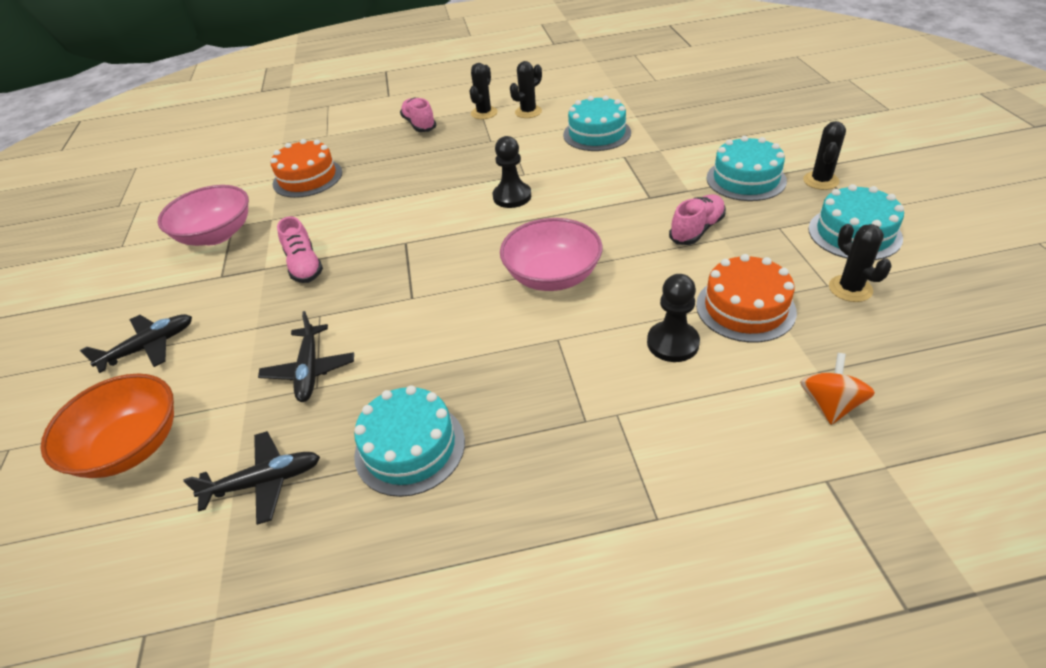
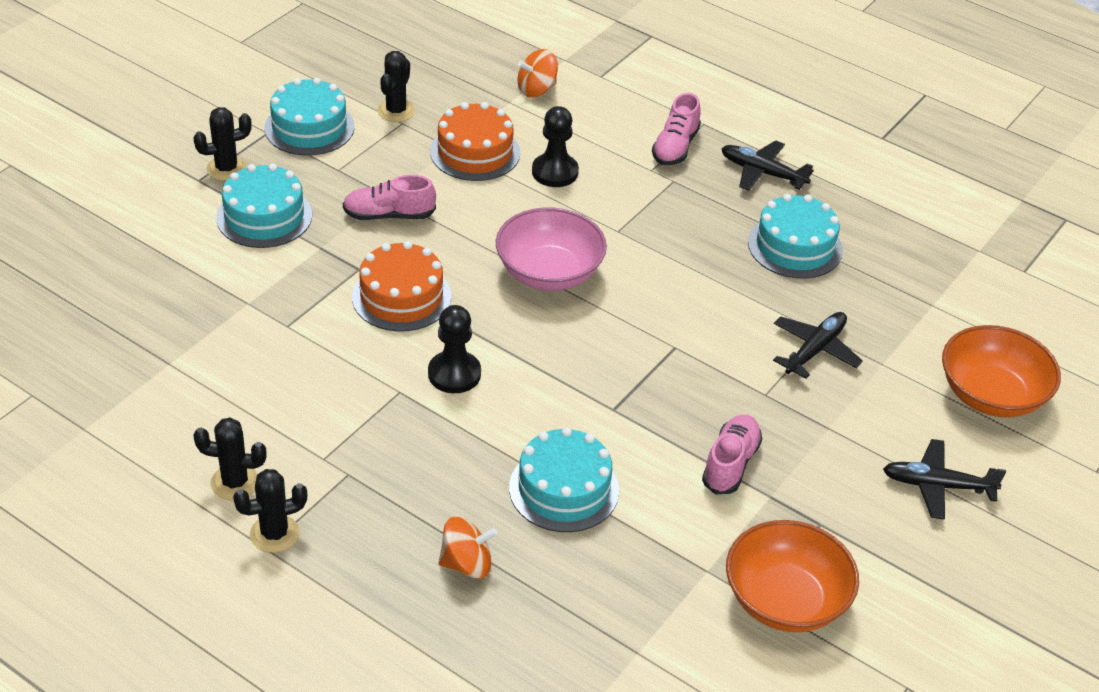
camera: 140 degrees left, 0 degrees up
pink bowl [157,185,249,246] -> orange bowl [726,520,859,632]
black plane [183,431,320,525] -> black plane moved to [721,140,814,191]
orange cake [271,139,342,198] -> orange cake moved to [352,241,451,332]
pink shoe [400,98,436,132] -> pink shoe moved to [652,93,701,165]
turquoise cake [563,96,631,151] -> turquoise cake moved to [509,427,619,532]
none -> orange spinning top [438,517,497,579]

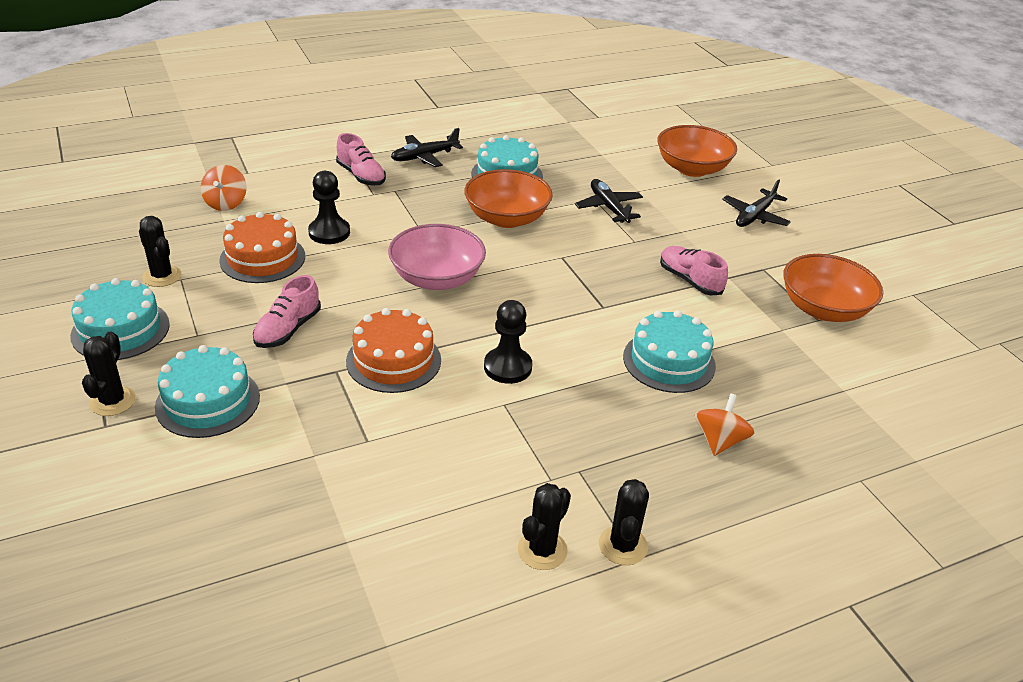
camera: 60 degrees left, 5 degrees down
none -> orange bowl [464,169,553,228]

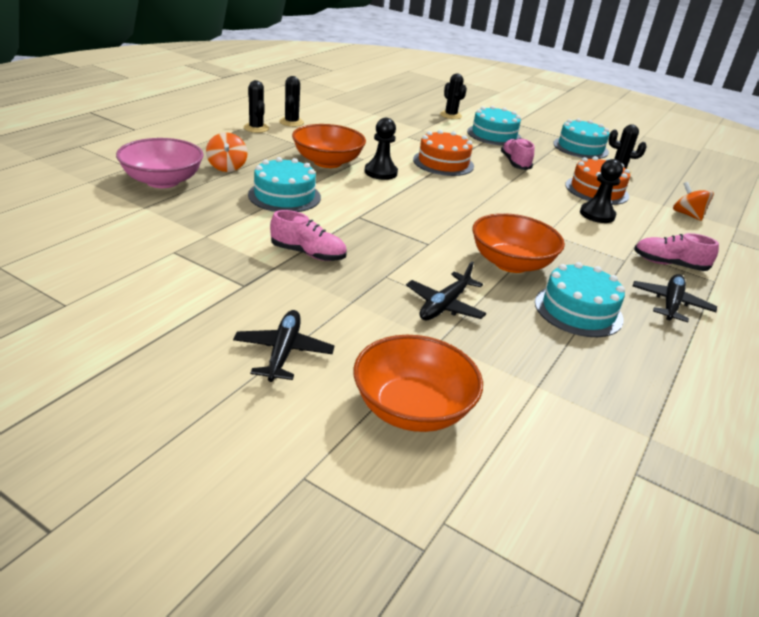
camera: 145 degrees right, 5 degrees down
black cactus [82,331,136,416] -> black cactus moved to [440,73,467,119]
pink bowl [388,224,486,290] -> pink bowl moved to [116,138,204,188]
black plane [575,179,643,223] -> black plane turned 90 degrees clockwise [406,261,486,320]
orange bowl [783,254,883,322] -> orange bowl moved to [292,124,366,168]

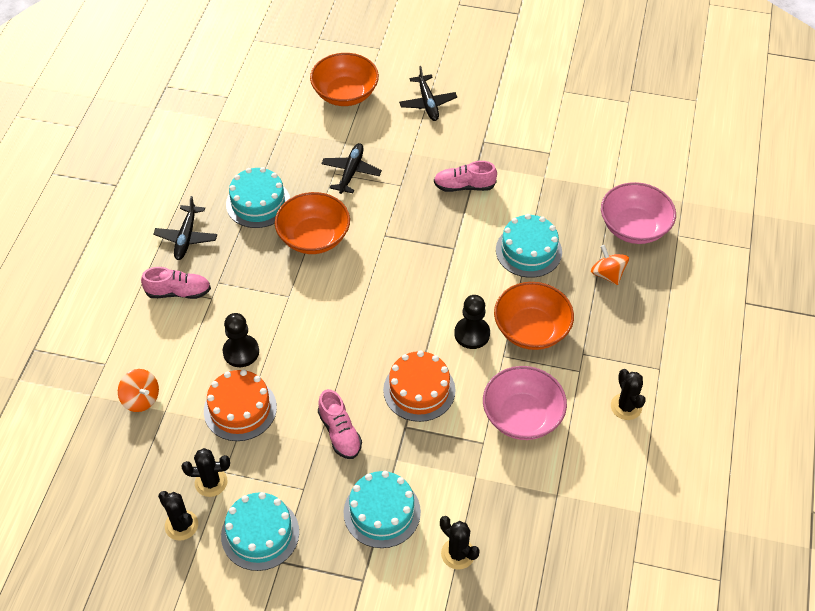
camera: 165 degrees right, 20 degrees up
black cactus [243,80,269,133] -> black cactus moved to [158,491,198,541]
none -> pink bowl [483,366,567,440]

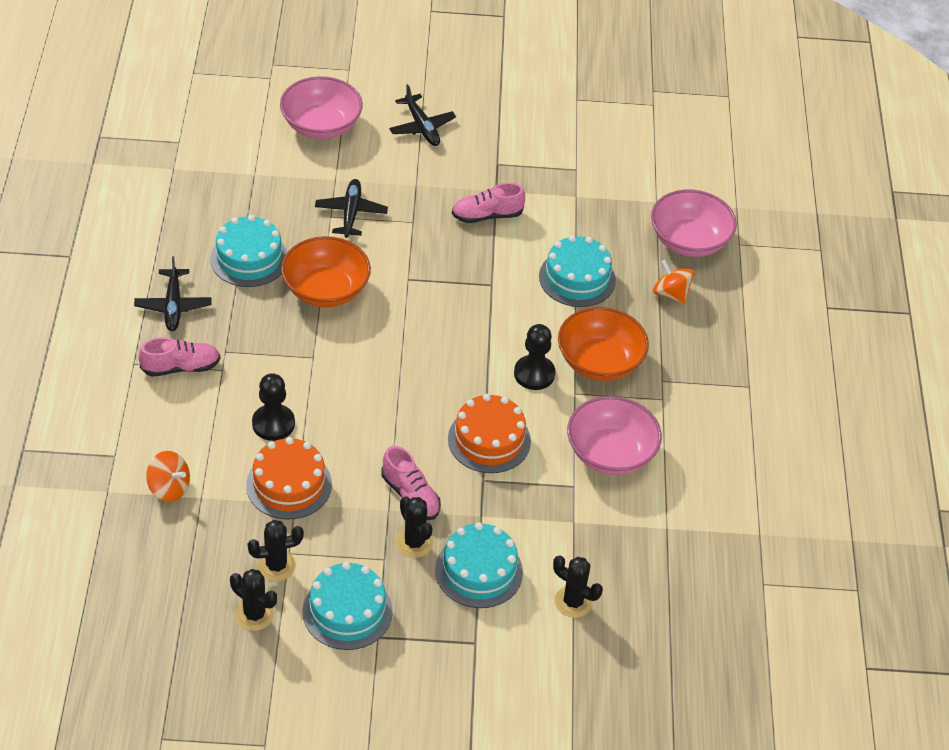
camera: 15 degrees left, 5 degrees down
orange bowl [310,53,379,106] -> pink bowl [280,76,363,139]
black cactus [611,369,646,420] -> black cactus moved to [396,496,433,558]

